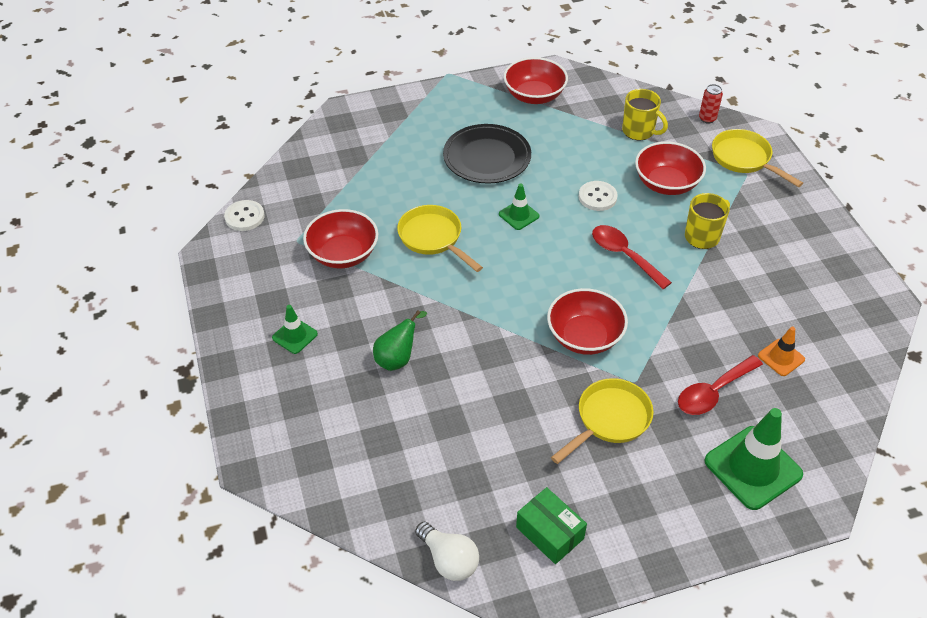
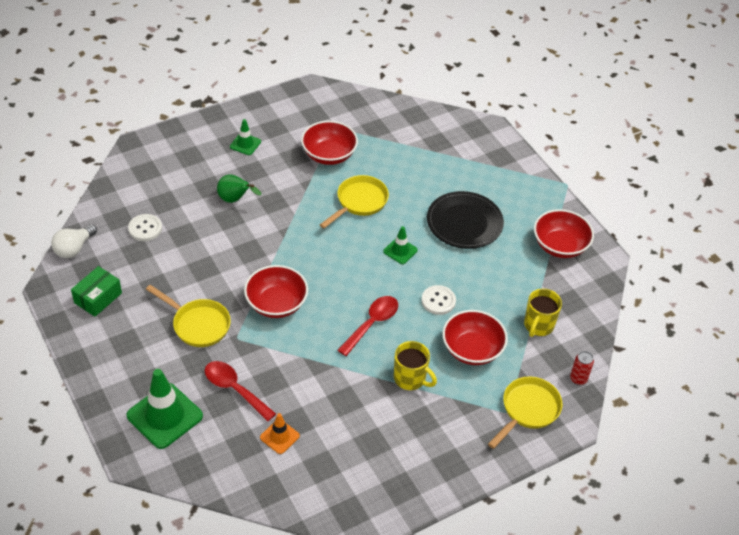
camera: 75 degrees right, 0 degrees up
white button [224,200,265,231] -> white button moved to [128,214,162,241]

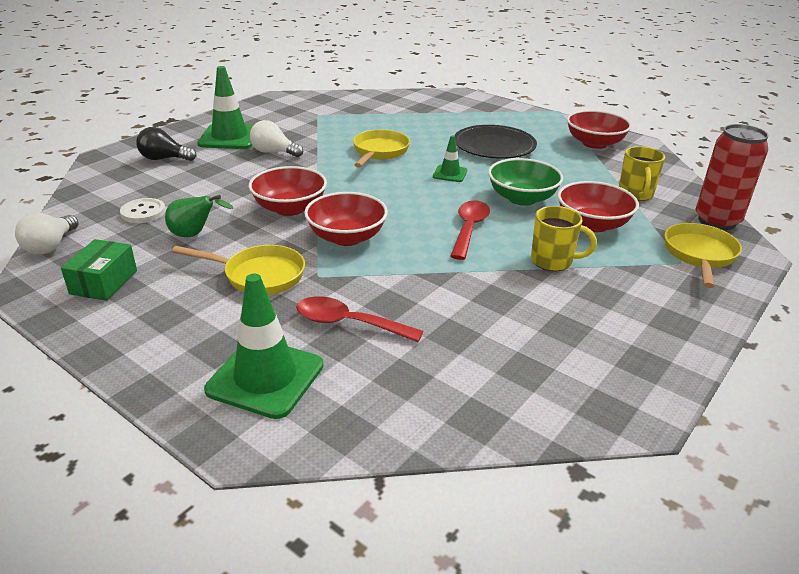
camera: 20 degrees left, 15 degrees down
green pear [217,174,261,203] -> green pear moved to [165,195,233,237]
green traffic cone [230,119,261,155] -> green traffic cone [197,66,253,149], size x1.93
orange traffic cone [260,413,300,454] -> none
red bowl [301,121,358,165] -> red bowl moved to [249,166,327,216]
white button [422,285,456,315] -> green bowl [488,158,563,206]
red can [570,351,594,385] -> red can [695,124,769,230], size x2.15
none -> black light bulb [136,127,197,161]
none -> white light bulb [250,120,303,157]

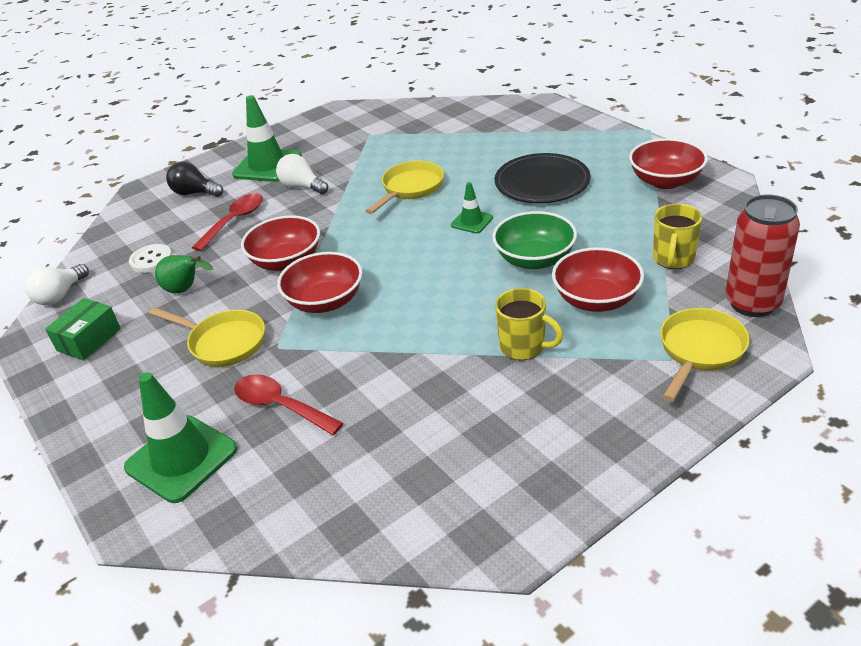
camera: 20 degrees right, 5 degrees up
red spoon [450,200,490,260] -> red spoon moved to [192,193,263,251]

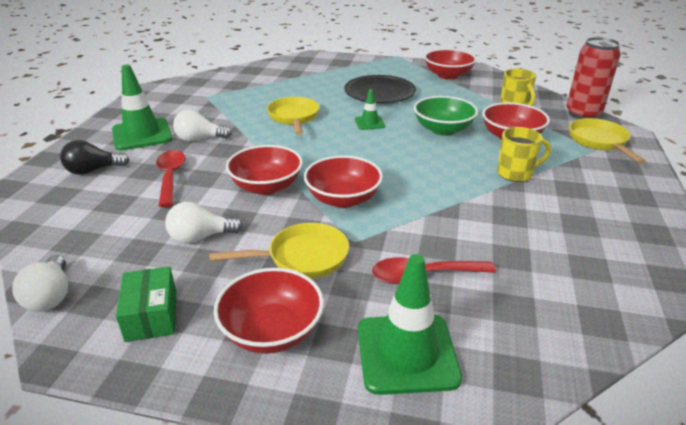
camera: 45 degrees left, 5 degrees down
white button [129,244,172,273] -> none
green pear [155,255,213,293] -> white light bulb [165,202,243,244]
none -> red bowl [213,268,324,354]

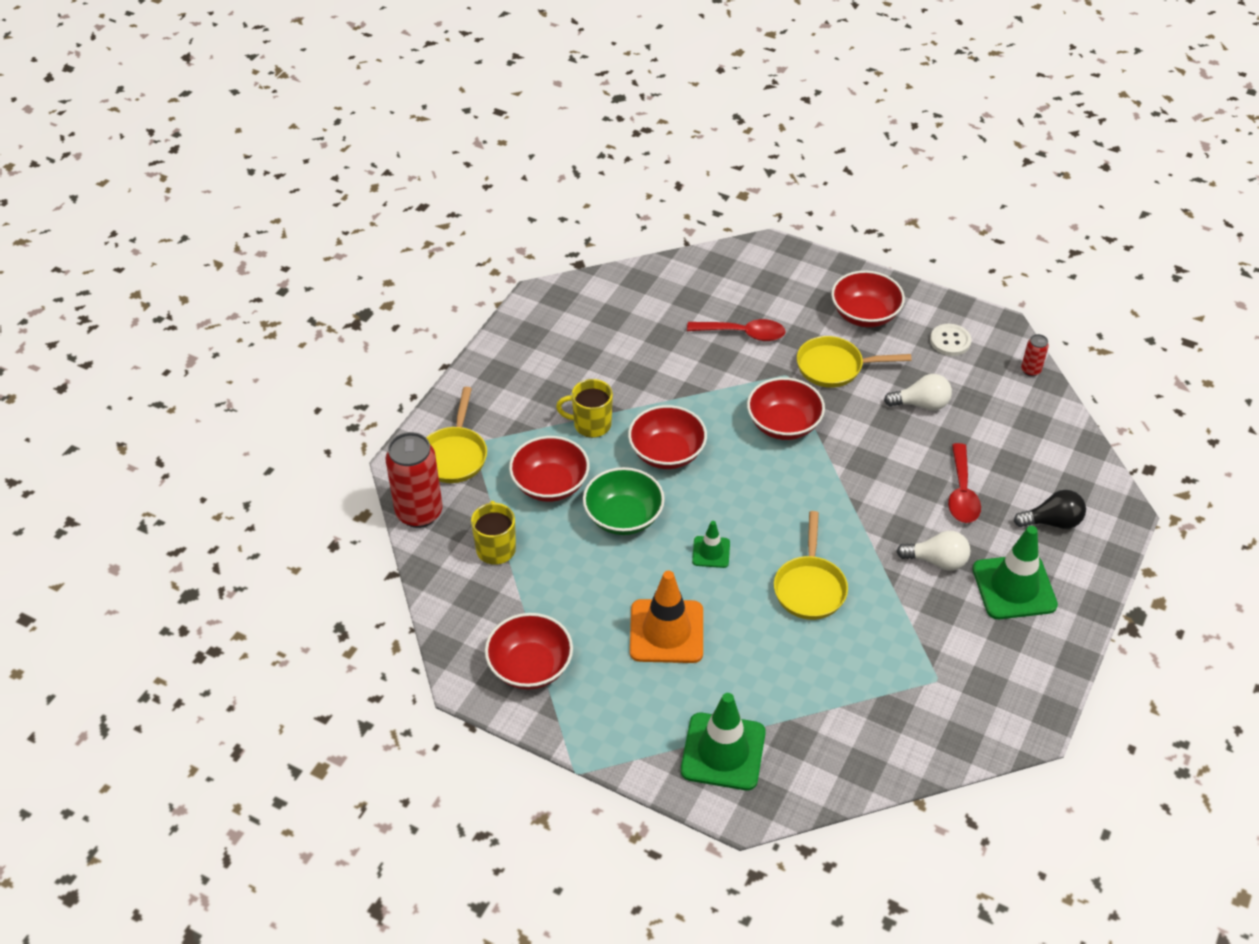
camera: 165 degrees left, 15 degrees up
white light bulb [12,255,68,312] -> red can [1021,334,1049,377]
green box [116,266,176,342] -> white button [930,324,971,356]
red bowl [226,145,303,195] -> red bowl moved to [628,405,707,469]
black plate [344,75,416,103] -> orange traffic cone [630,571,703,663]
green traffic cone [358,254,462,395] -> green traffic cone moved to [681,693,766,790]

